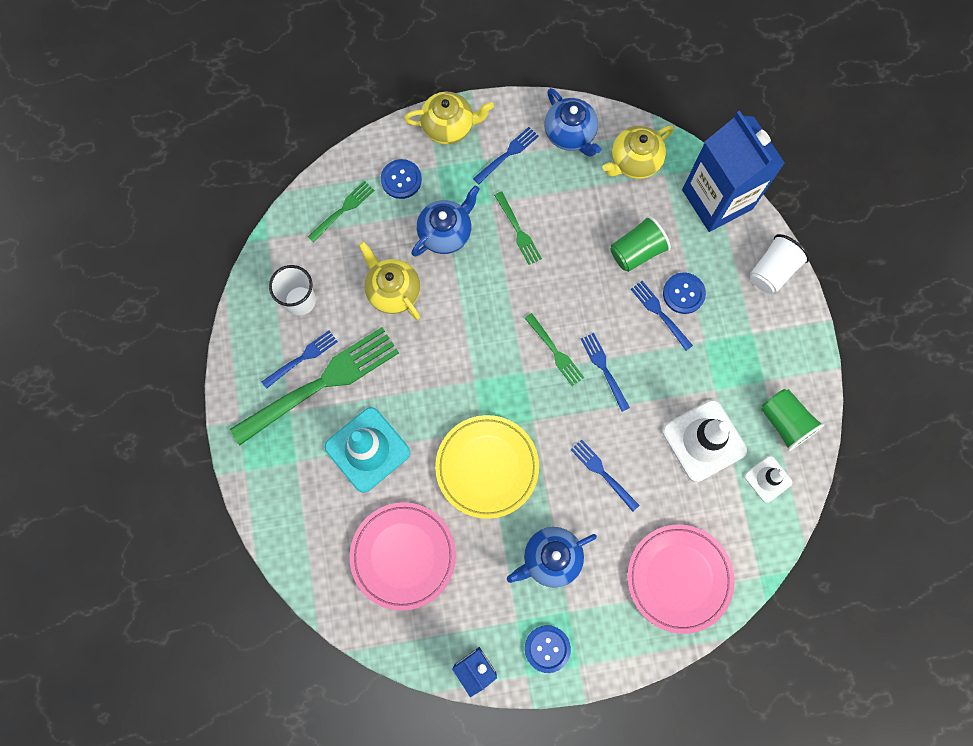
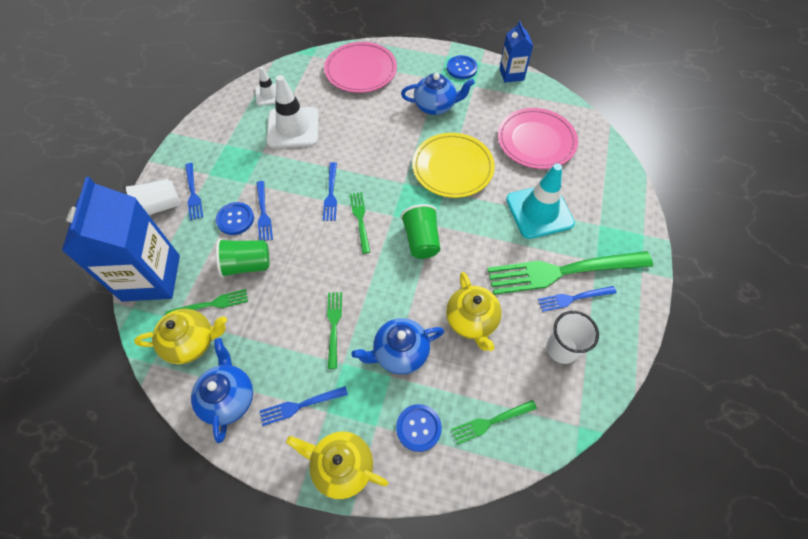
camera: 155 degrees left, 15 degrees down
blue fork [571,440,640,511] -> blue fork moved to [185,163,203,221]
green cup [761,389,824,451] -> green cup moved to [400,204,440,259]
none -> green fork [165,289,248,315]

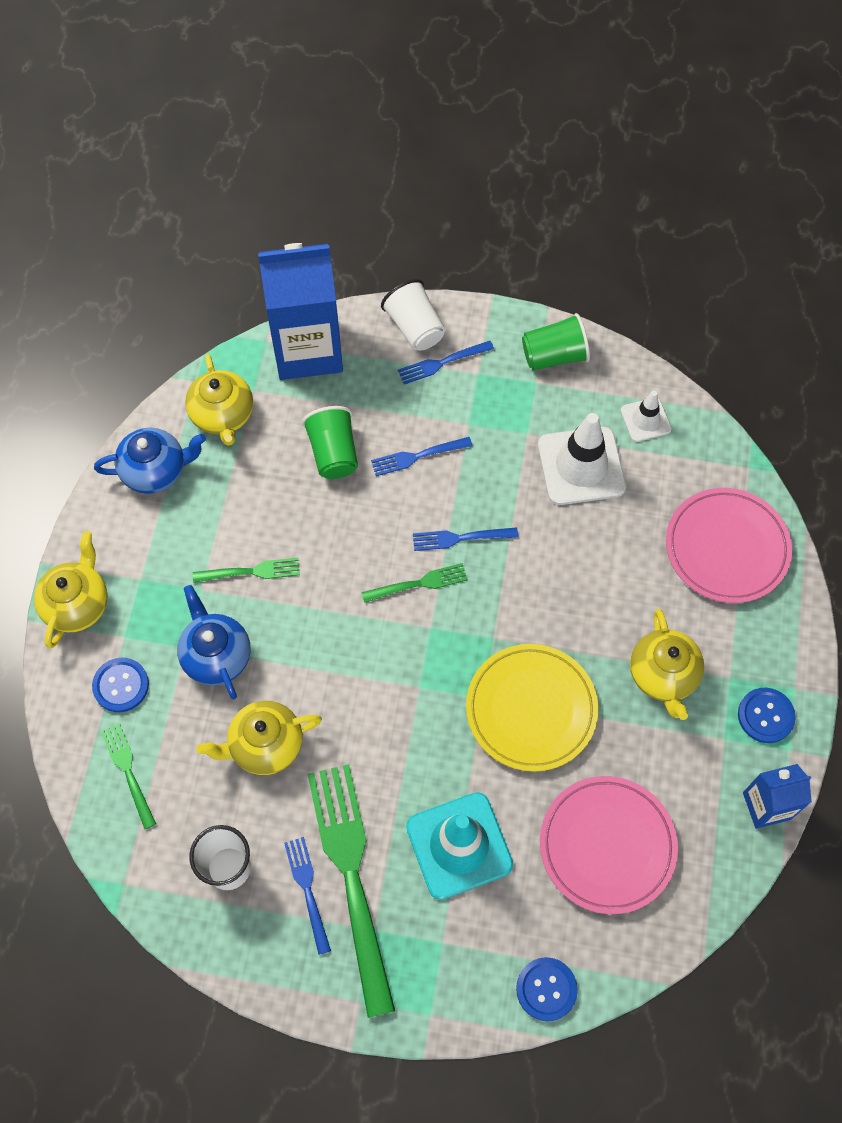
camera: 85 degrees right, 5 degrees up
green fork [165,289,248,315] -> none
blue button [216,202,254,235] -> blue button moved to [516,957,578,1021]
blue fork [260,386,348,426] -> none
green cup [400,204,440,259] -> green cup moved to [522,313,590,370]
blue teapot [401,73,475,115] -> yellow teapot [630,609,704,720]

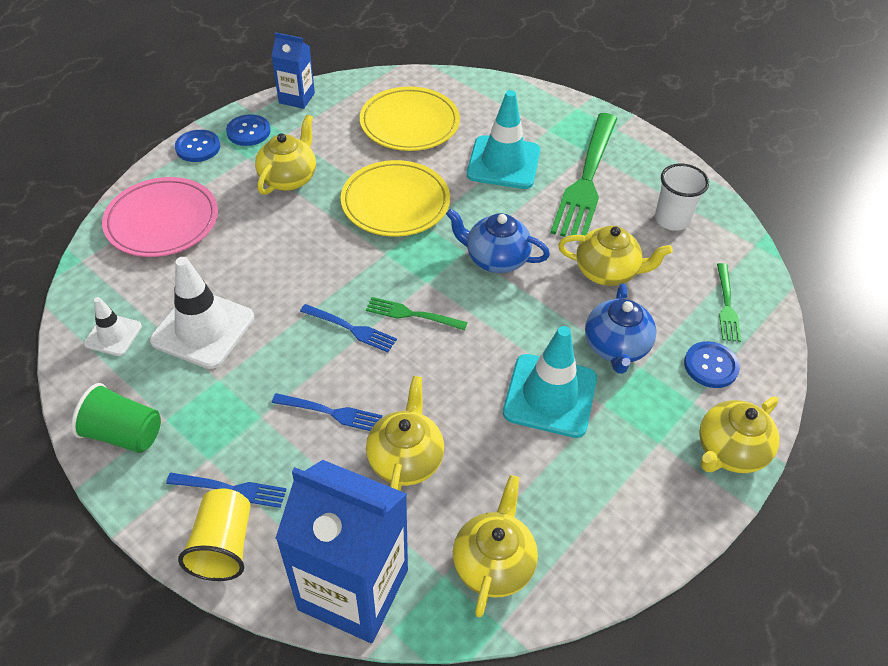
camera: 150 degrees left, 15 degrees down
blue teapot [94,428,206,494] -> blue teapot moved to [446,209,550,273]
green fork [193,558,300,583] -> turquoise traffic cone [503,326,597,438]
blue fork [284,837,331,955] -> none
green cup [302,406,358,479] -> yellow teapot [366,376,444,491]
white cup [381,279,446,351] -> yellow cup [178,488,251,581]
blue button [516,957,578,1021] -> blue button moved to [175,130,220,162]
pink plate [540,776,678,914] -> yellow plate [360,87,460,151]

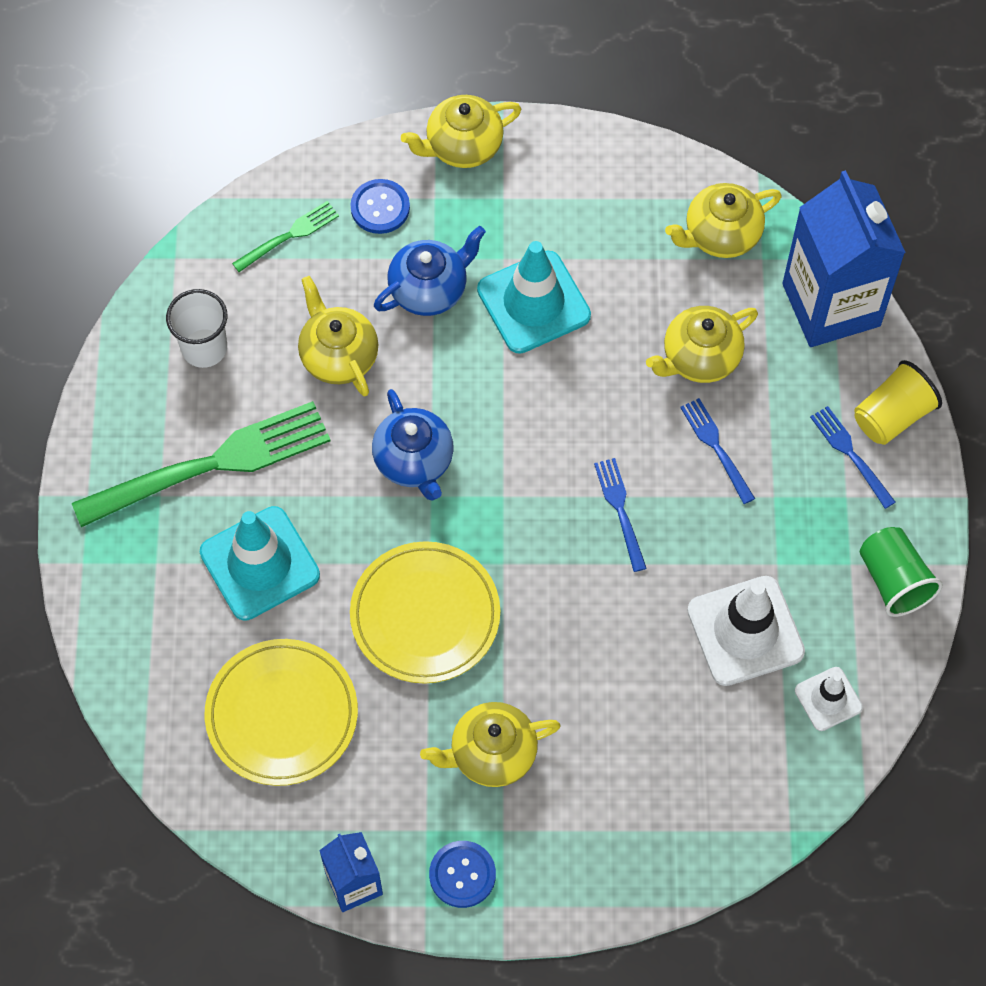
camera: 130 degrees left, 15 degrees up
pink plate [102,177,218,257] -> none
blue button [175,130,220,162] -> none
green fork [366,297,468,331] -> none
yellow teapot [699,396,779,473] -> yellow teapot turned 150 degrees clockwise [401,95,521,168]

